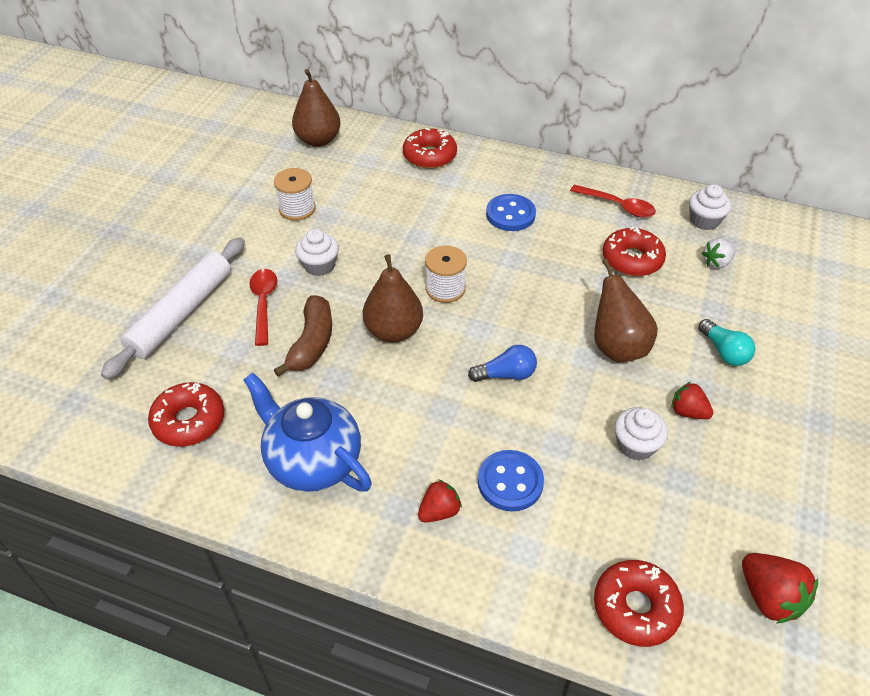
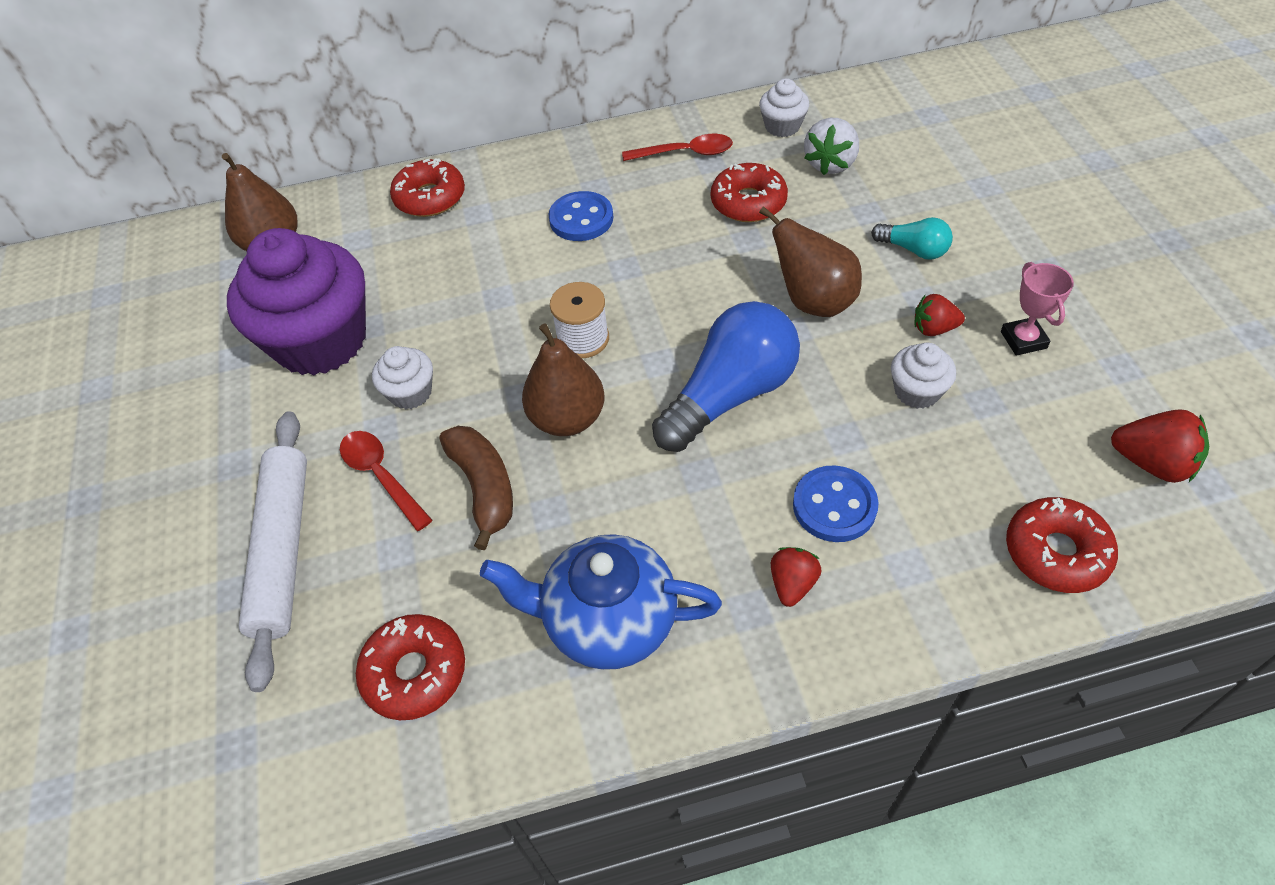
camera: 30 degrees left, 5 degrees up
white spool [274,168,316,221] -> purple cupcake [227,228,366,376]
blue light bulb [468,345,537,382] -> blue light bulb [652,301,800,452], size x2.03
white strawberry [702,238,736,269] -> white strawberry [804,118,859,175], size x1.51
none -> pink trophy [1001,262,1074,356]

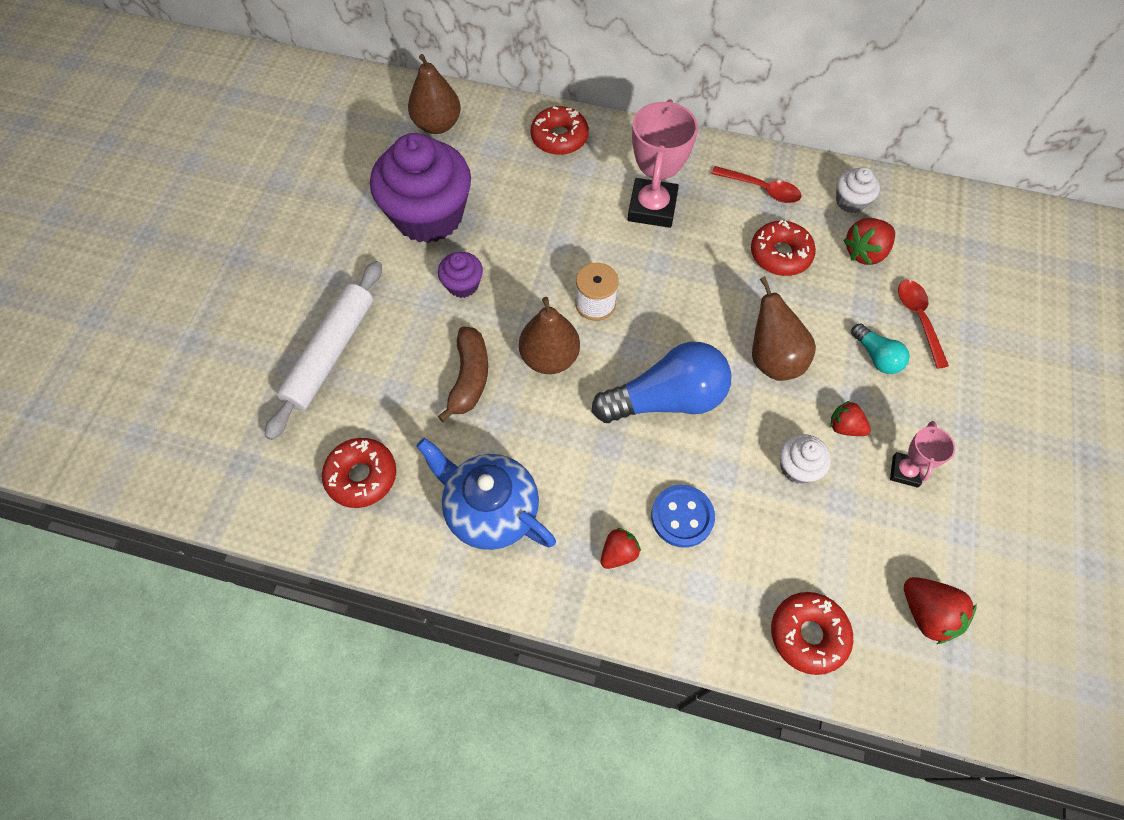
camera: 25 degrees right, 10 degrees up
red spoon [340,431,432,531] -> red spoon moved to [898,280,949,369]
white cupcake [372,346,433,410] -> purple cupcake [438,252,483,298]
blue button [548,191,613,241] -> pink trophy [628,99,698,228]
white strawberry [804,118,859,175] -> red strawberry [843,218,895,265]

